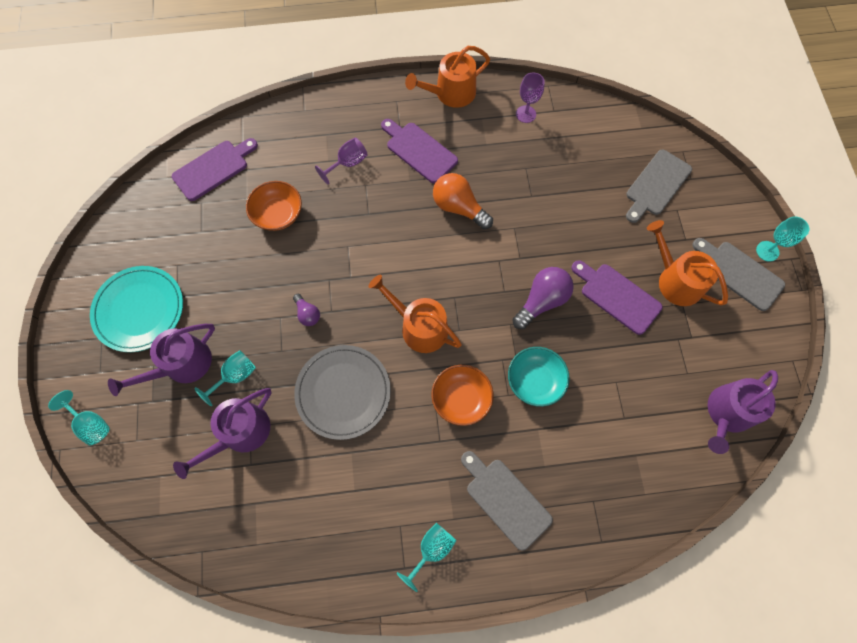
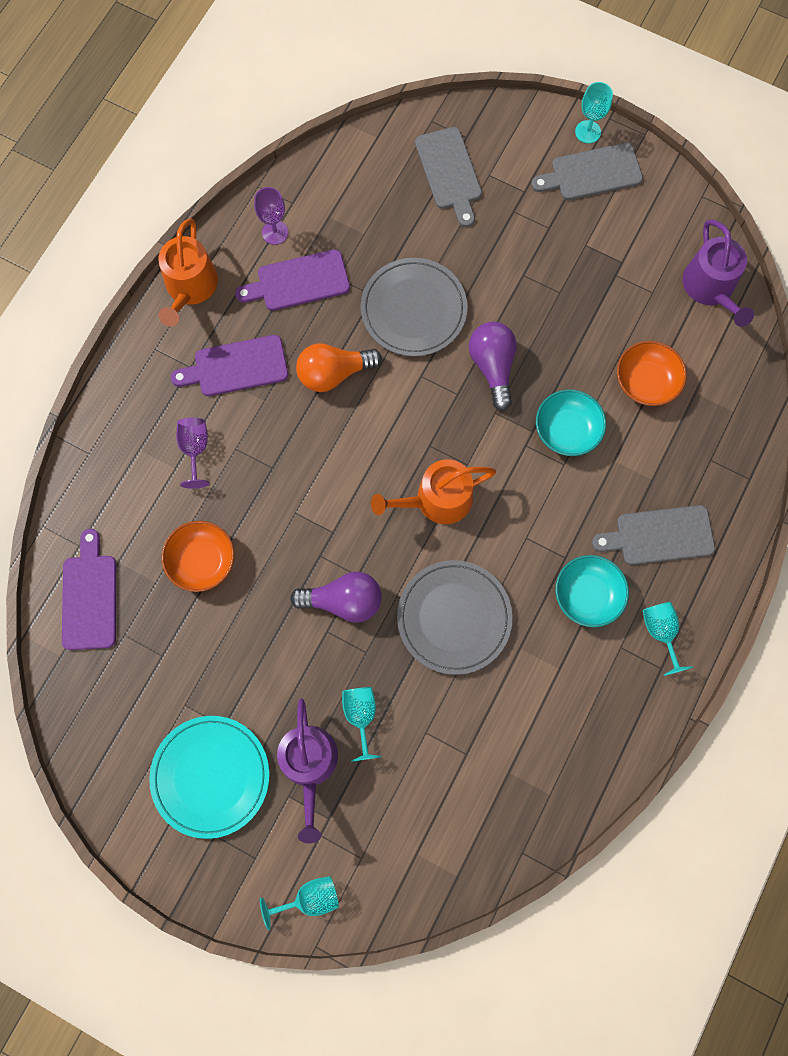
camera: 55 degrees left, 5 degrees up
purple watering can [173,388,272,479] -> none
purple light bulb [293,294,320,326] -> purple light bulb [290,572,382,623], size x1.81
orange bowl [431,365,494,426] -> orange bowl moved to [617,341,687,406]
purple cutting board [571,260,663,335] -> purple cutting board moved to [235,249,350,311]
orange watering can [647,220,728,306] -> none
none -> grey plate [361,258,468,357]
none -> turquoise bowl [555,555,629,627]

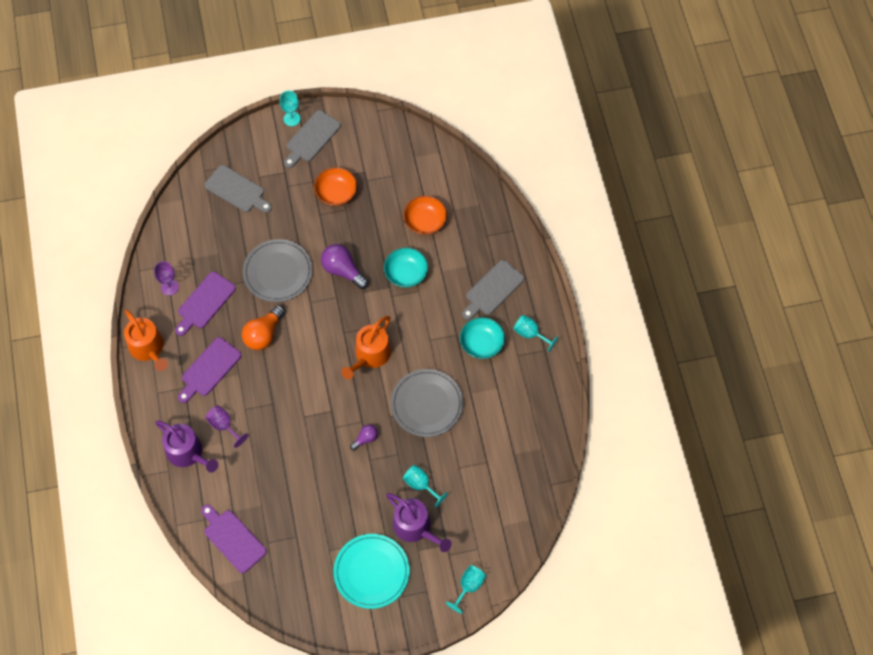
camera: 40 degrees left, 10 degrees down
orange bowl [162,521,235,592] -> orange bowl moved to [314,167,357,206]
purple light bulb [290,572,382,623] -> purple light bulb [350,425,378,450], size x0.55
purple watering can [682,219,754,327] -> purple watering can moved to [155,420,218,473]

